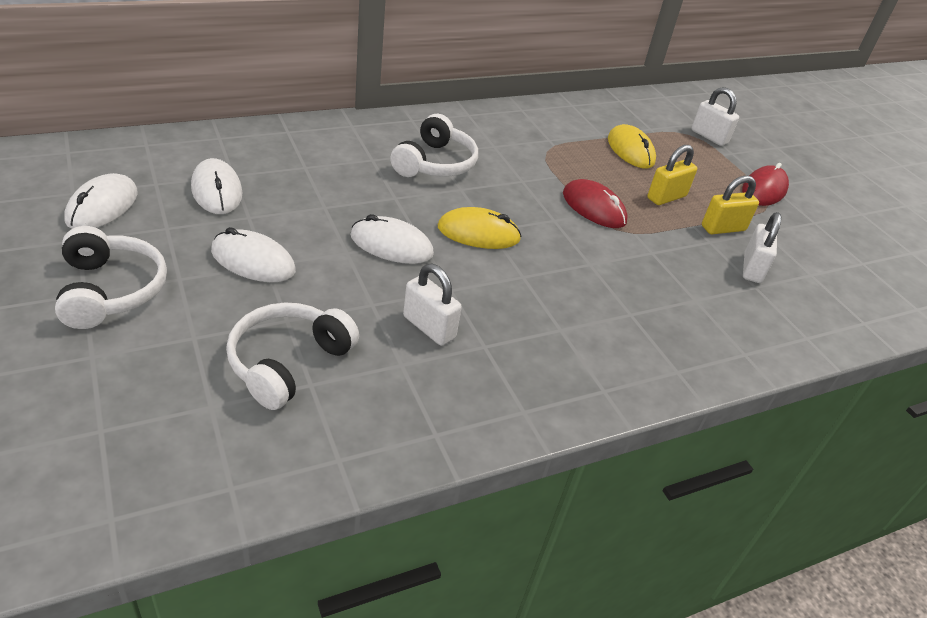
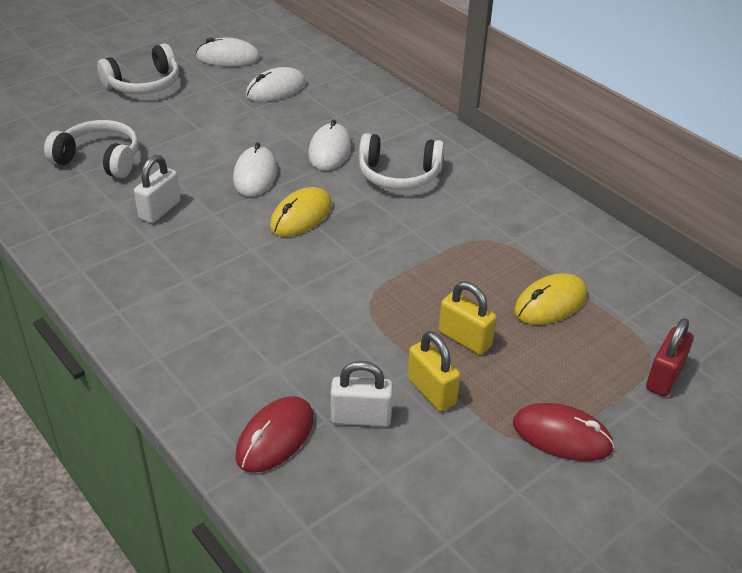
camera: 80 degrees right, 0 degrees up
white mouse [211,227,296,282] -> white mouse moved to [308,120,351,171]
yellow mouse [437,207,522,249] -> yellow mouse turned 45 degrees clockwise [270,187,332,237]
red mouse [563,179,628,228] -> red mouse moved to [235,396,314,473]
white padlock [691,87,739,146] -> red padlock [646,318,694,397]

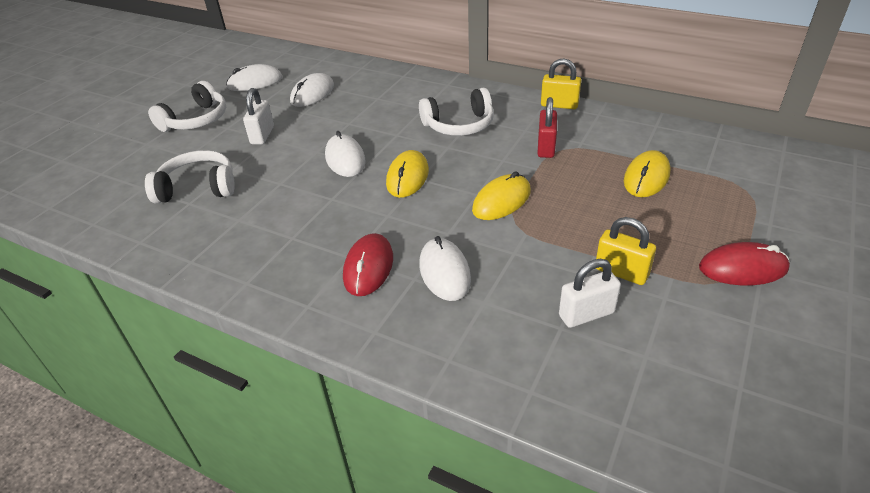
camera: 20 degrees left, 0 degrees up
white padlock [134,155,181,223] -> white padlock moved to [243,88,274,145]
red mouse [235,396,314,473] -> red mouse moved to [343,233,393,296]
white mouse [308,120,351,171] -> white mouse moved to [419,236,471,301]
yellow padlock [439,281,496,355] -> yellow padlock moved to [541,59,581,109]
red padlock [646,318,694,397] -> red padlock moved to [537,97,557,158]
none -> yellow mouse [472,171,531,220]

